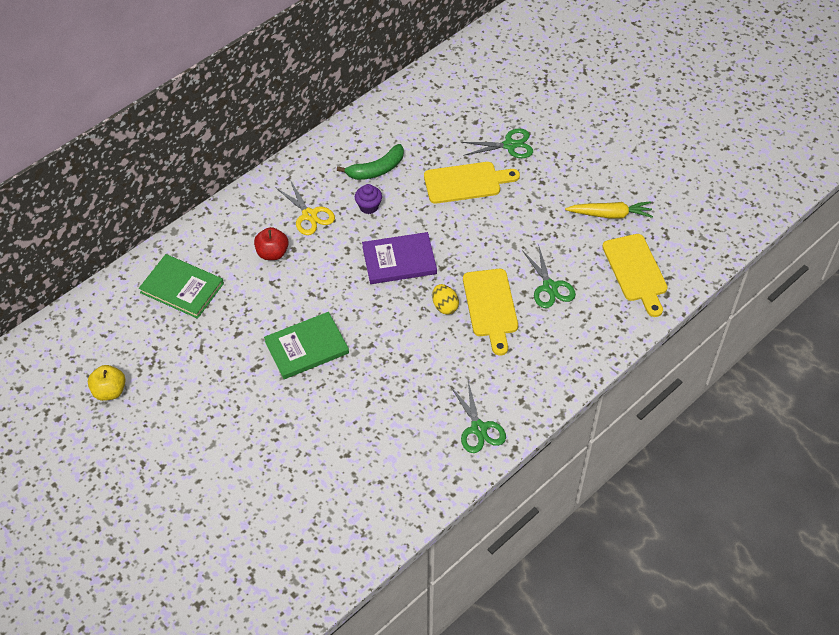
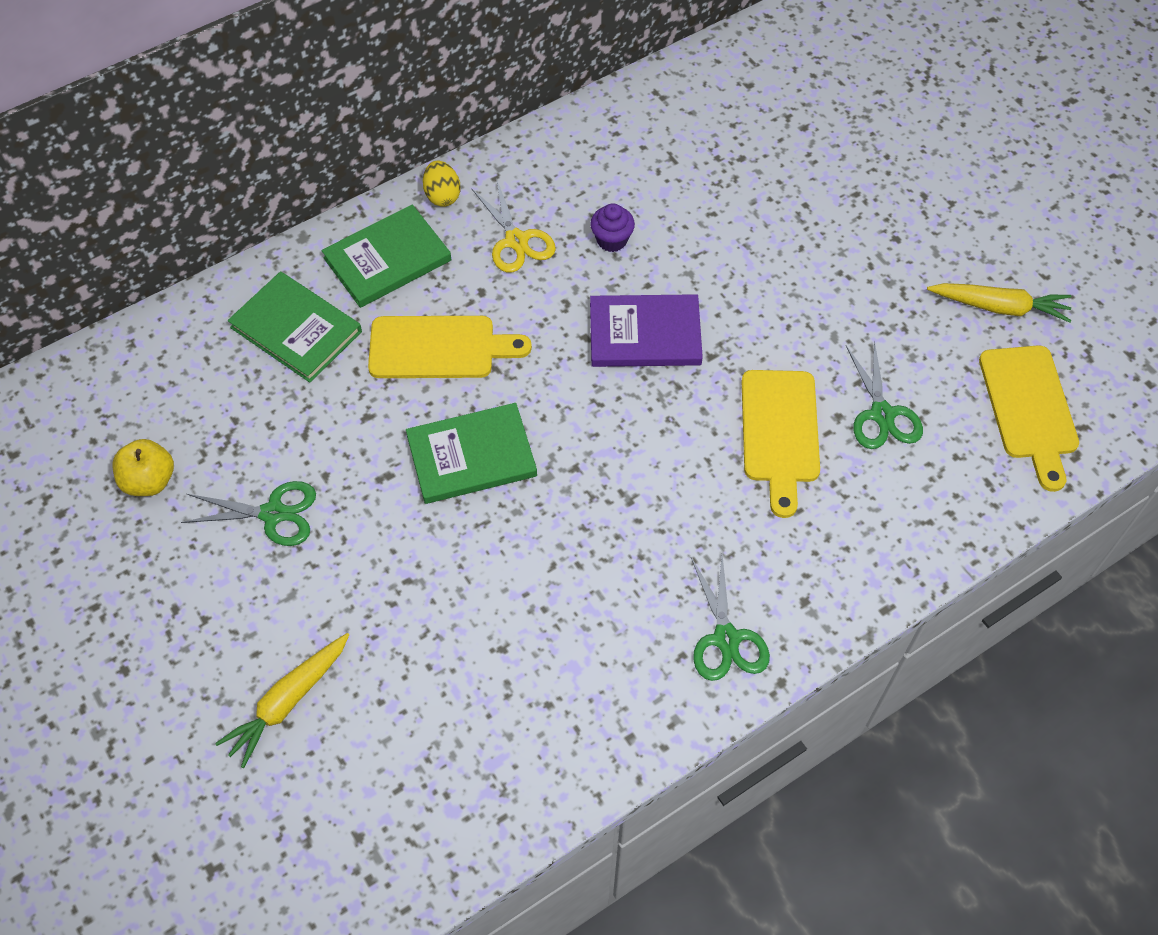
camera: 10 degrees right, 5 degrees up
red apple [254,227,289,260] -> none
green banana [337,144,404,180] -> none
yellow cutting board [424,162,520,204] -> yellow cutting board moved to [368,316,532,378]
yellow egg [432,284,459,315] -> yellow egg moved to [423,160,461,207]
green scissors [461,128,533,158] -> green scissors moved to [181,481,316,546]
none -> yellow carrot [215,633,349,768]
none -> green book [322,204,451,308]

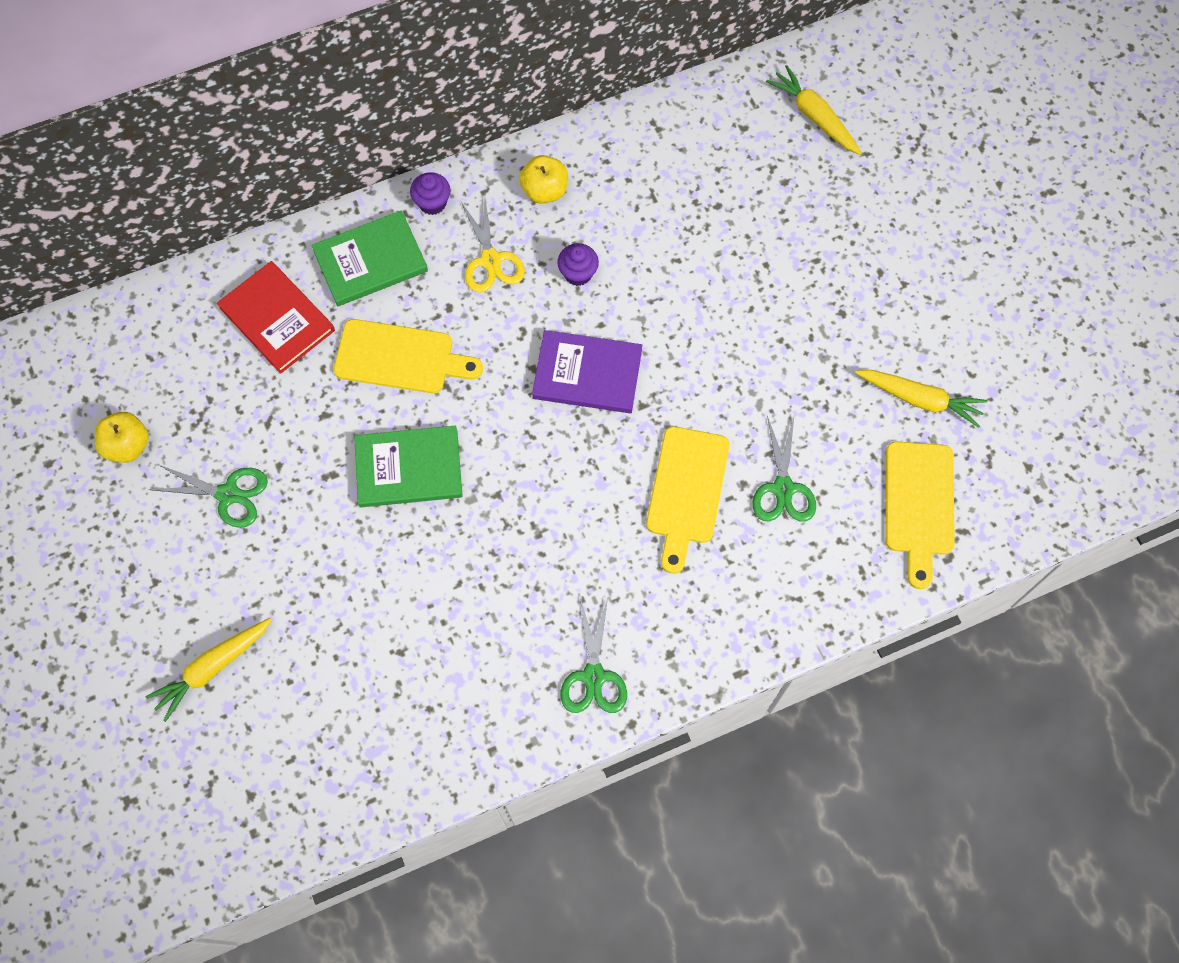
camera: 10 degrees right, 10 degrees up
green book [228,271,362,383] -> red book [217,261,335,374]
yellow egg [423,160,461,207] -> purple cupcake [410,172,451,215]
none -> yellow apple [519,155,568,204]
none -> yellow carrot [766,65,862,155]

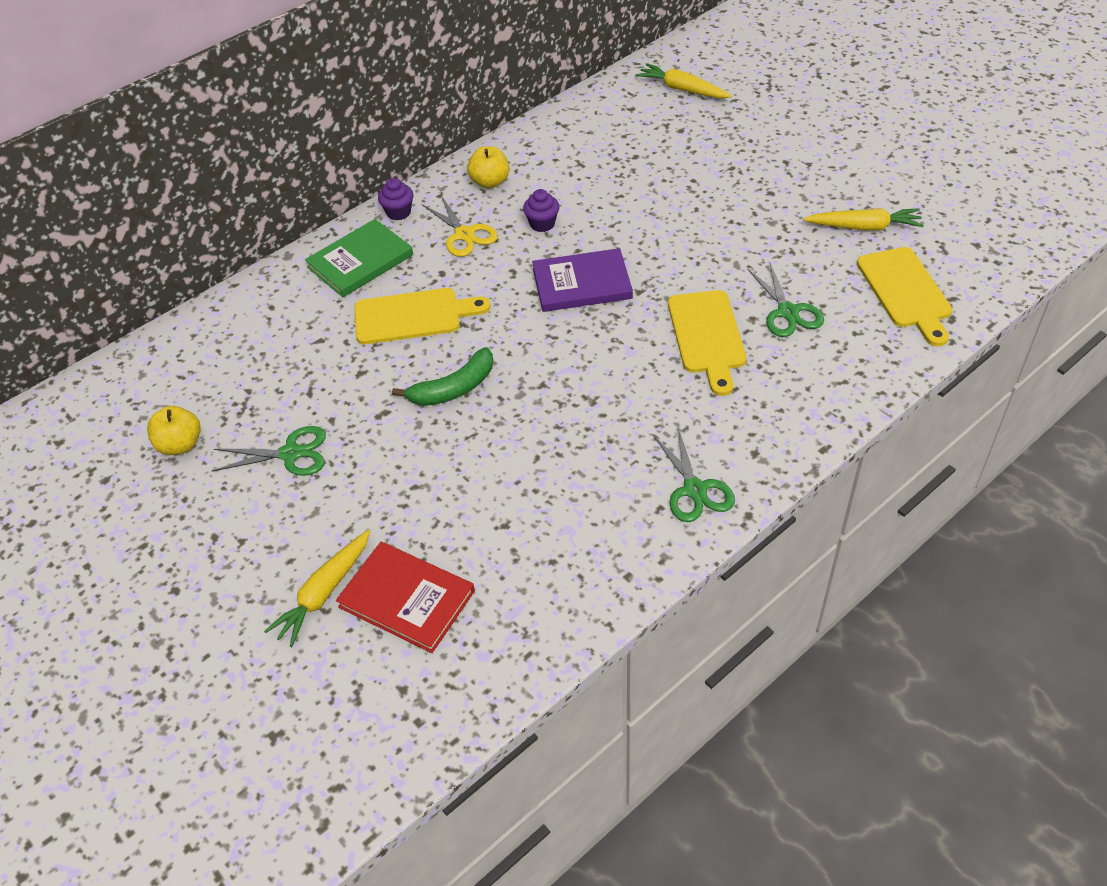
camera: 15 degrees left, 20 degrees down
red book [217,261,335,374] -> red book moved to [336,542,475,653]
green book [354,426,463,507] -> green banana [392,347,493,406]

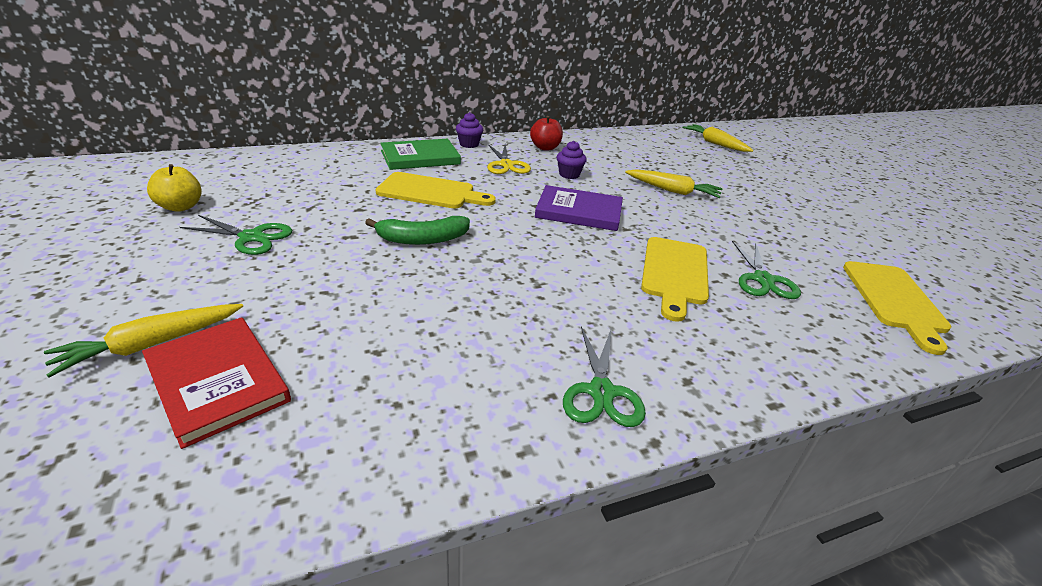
camera: 15 degrees right, 15 degrees down
yellow apple [467,146,509,189] -> red apple [530,116,563,150]
yellow carrot [804,208,924,230] -> yellow carrot moved to [625,169,722,198]

